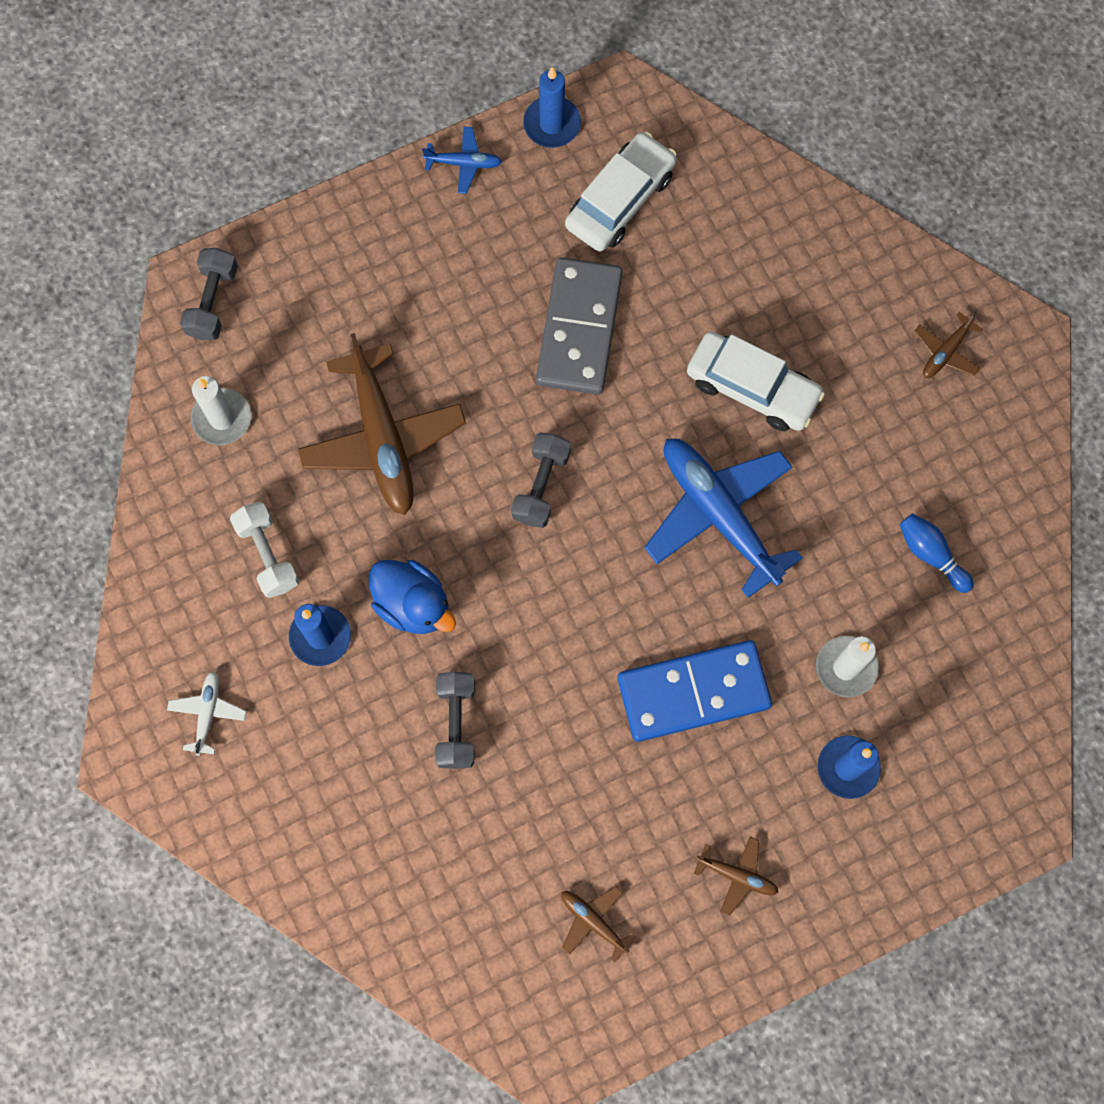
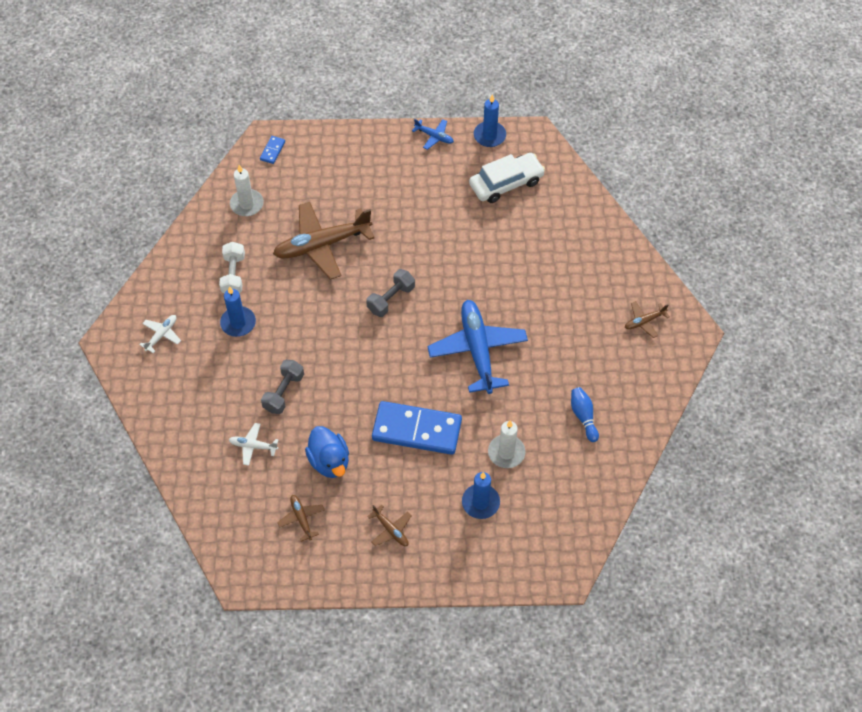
camera: 25 degrees right, 15 degrees down
grey dumbbell [180,248,238,340] -> blue domino [260,136,285,164]
brown plane [298,333,466,515] -> brown plane turned 60 degrees clockwise [273,202,375,280]
blue duck [368,560,456,634] -> blue duck moved to [305,426,349,478]
grey domino [536,257,623,395] -> none
white car [687,332,825,431] -> none
none -> white plane [229,423,279,466]

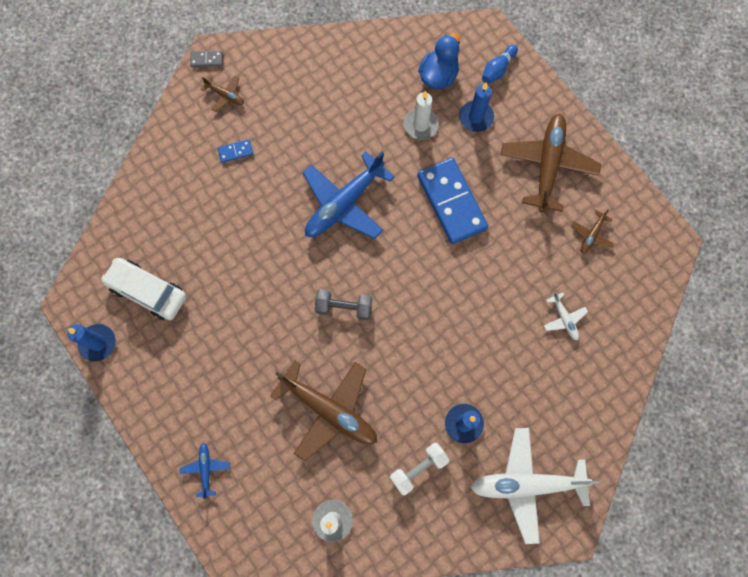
camera: 125 degrees left, 15 degrees up
white plane [139,315,181,354] -> white plane [470,428,600,544], size x2.21
blue domino [260,136,285,164] -> blue domino moved to [218,139,253,163]
grey dumbbell [261,360,304,414] -> none
blue duck [305,426,349,478] -> blue duck moved to [418,33,460,89]
brown plane [367,505,411,546] -> brown plane [501,113,601,212], size x2.21
blue plane [412,119,454,150] -> blue plane moved to [180,443,230,499]
blue bowling pin [571,387,599,442] -> blue bowling pin moved to [482,45,518,84]
none -> grey domino [190,51,223,67]

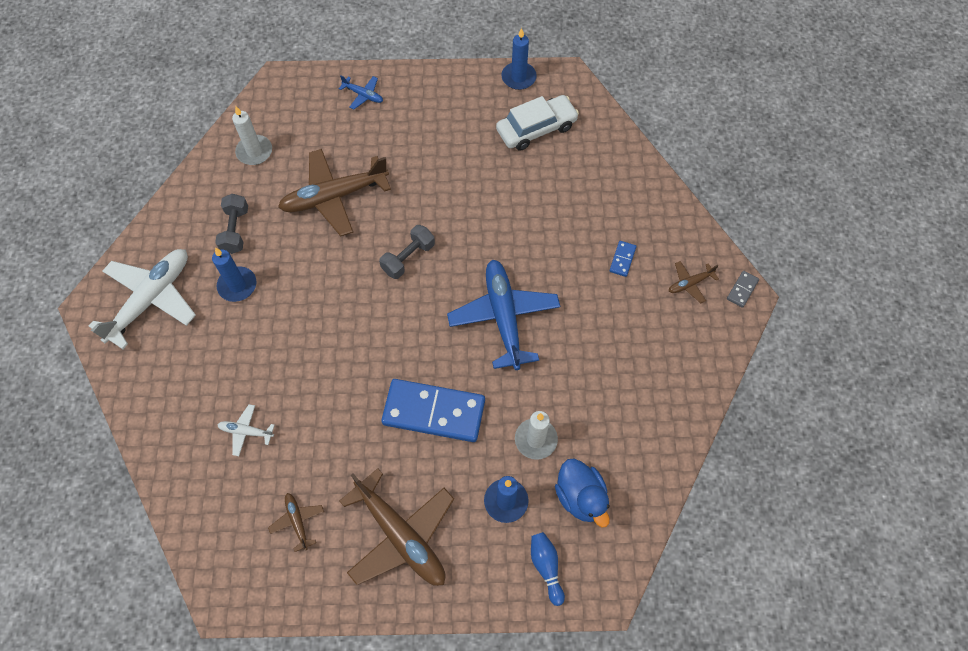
camera: 125 degrees right, 10 degrees down
white dumbbell [390,443,449,495] -> grey dumbbell [215,194,248,254]

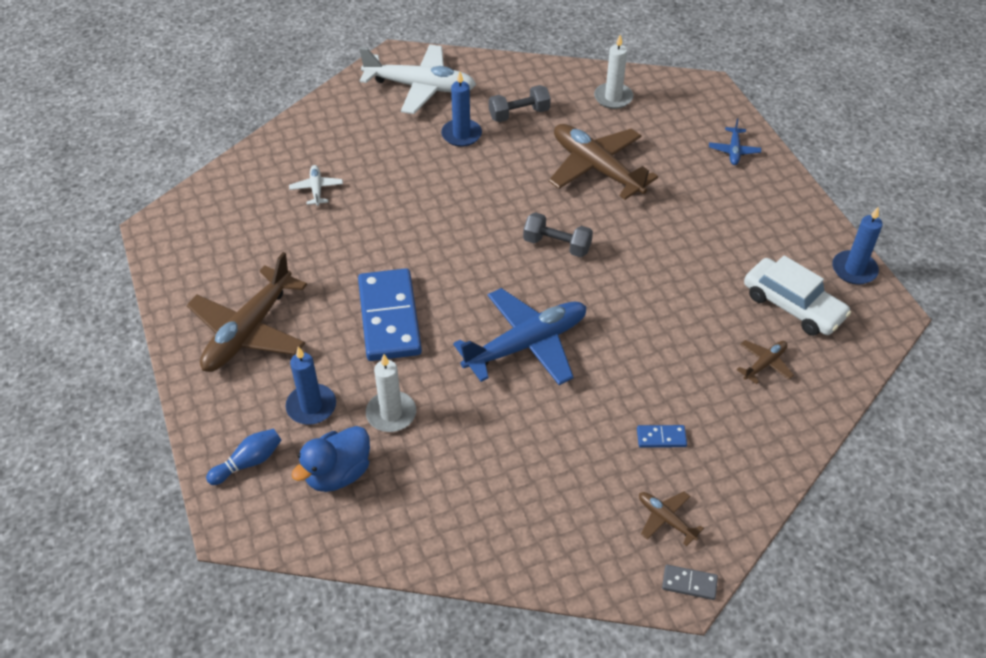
camera: 70 degrees right, 15 degrees down
brown plane [268,493,324,552] -> brown plane moved to [737,340,794,384]

